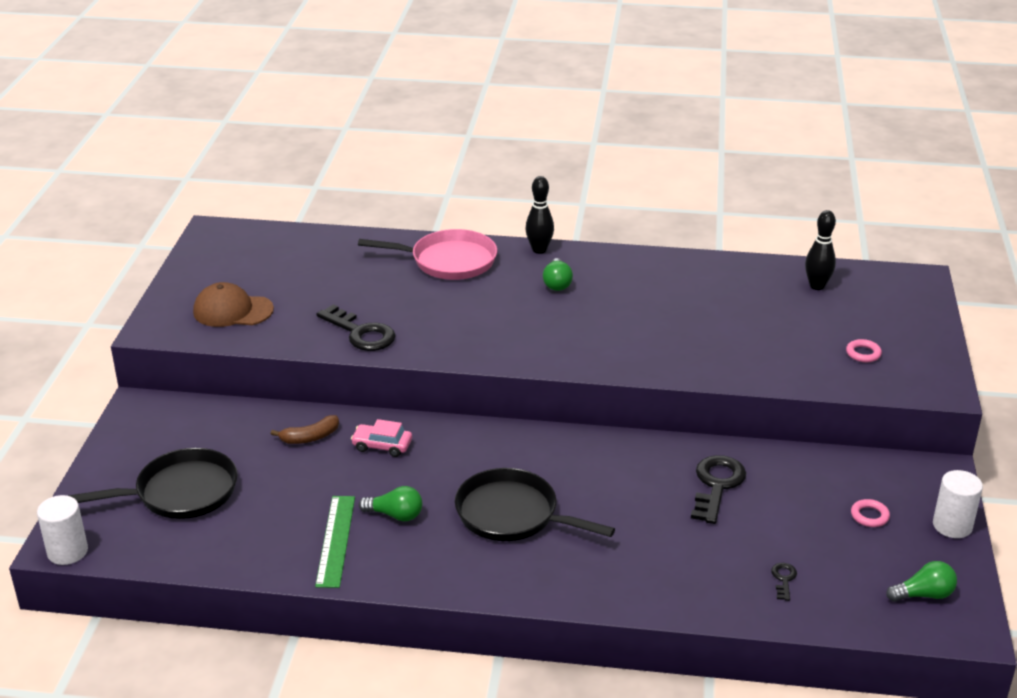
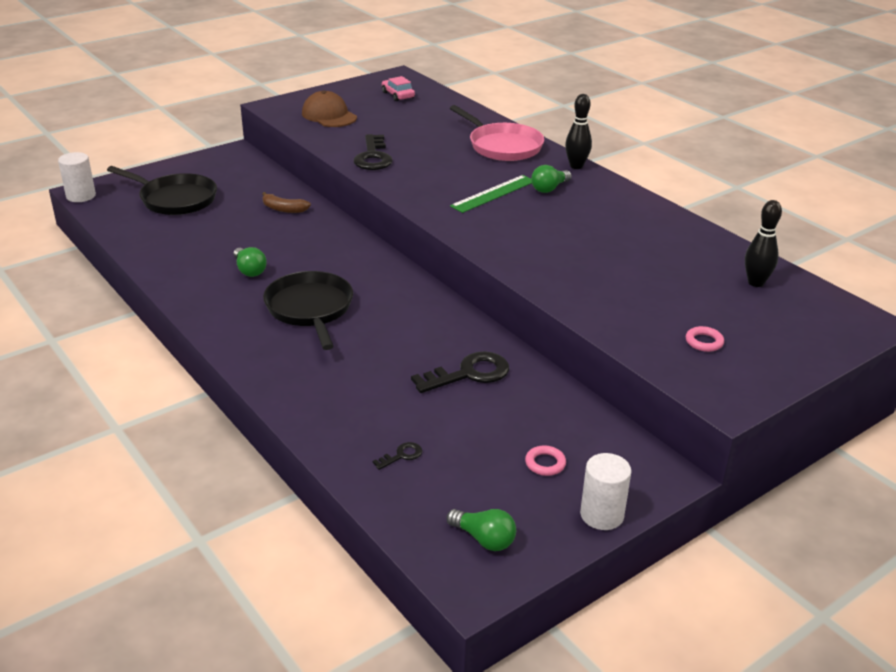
camera: 45 degrees right, 0 degrees up
green ruler [315,496,355,588] -> green ruler moved to [450,175,532,213]
pink car [351,419,412,457] -> pink car moved to [382,76,415,101]

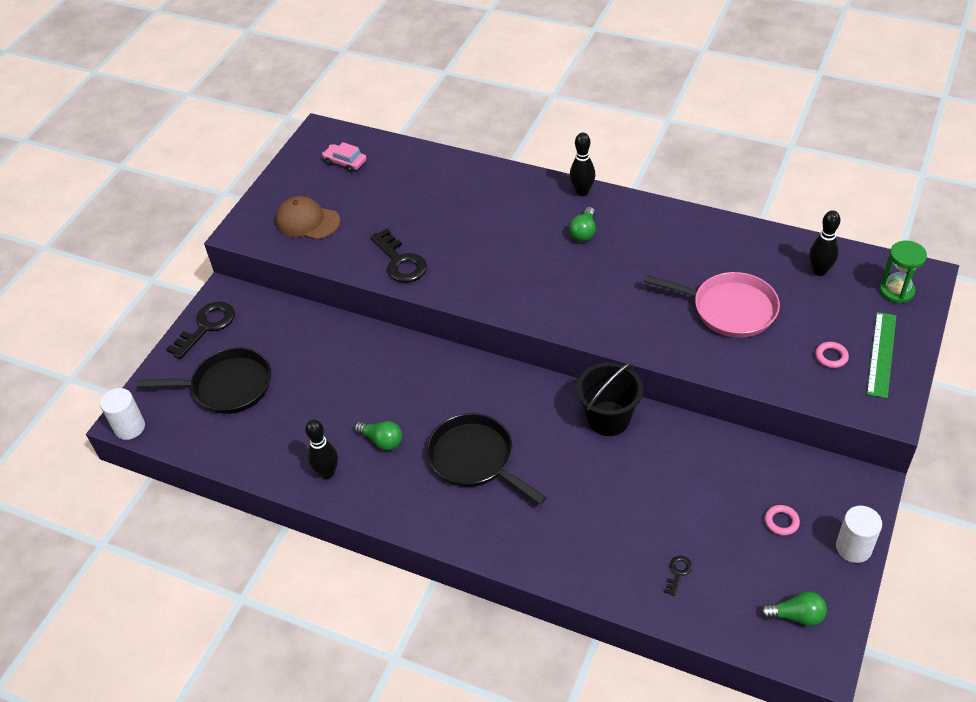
camera: 25 degrees left, 15 degrees up
brown banana [262,192,311,213] -> none
black key [411,351,509,393] -> black key moved to [166,302,235,359]
pink pan [450,105,544,161] -> pink pan moved to [643,272,780,338]
green ruler [450,175,532,213] -> green ruler moved to [867,312,896,398]
none -> black bowling pin [305,419,338,479]
none -> black bucket [576,362,643,436]
none -> green hourglass [879,241,927,304]

